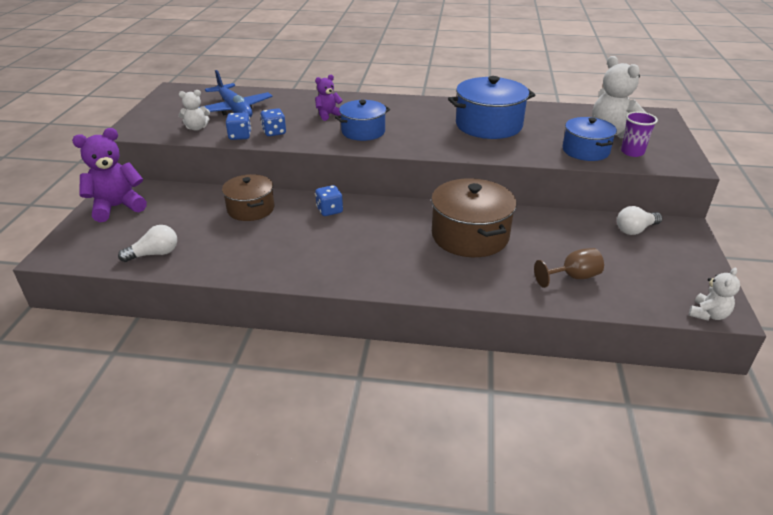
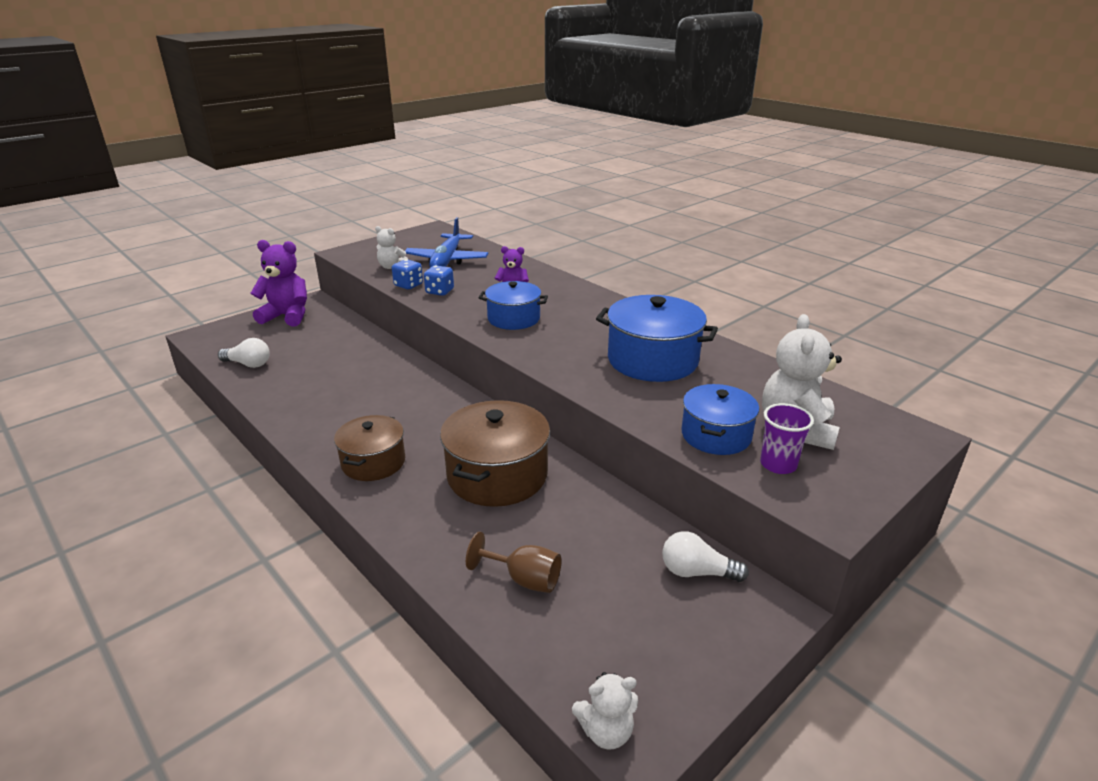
camera: 40 degrees right, 5 degrees down
brown pot [222,174,274,221] -> brown pot moved to [334,415,405,481]
blue dice [315,185,343,216] -> none

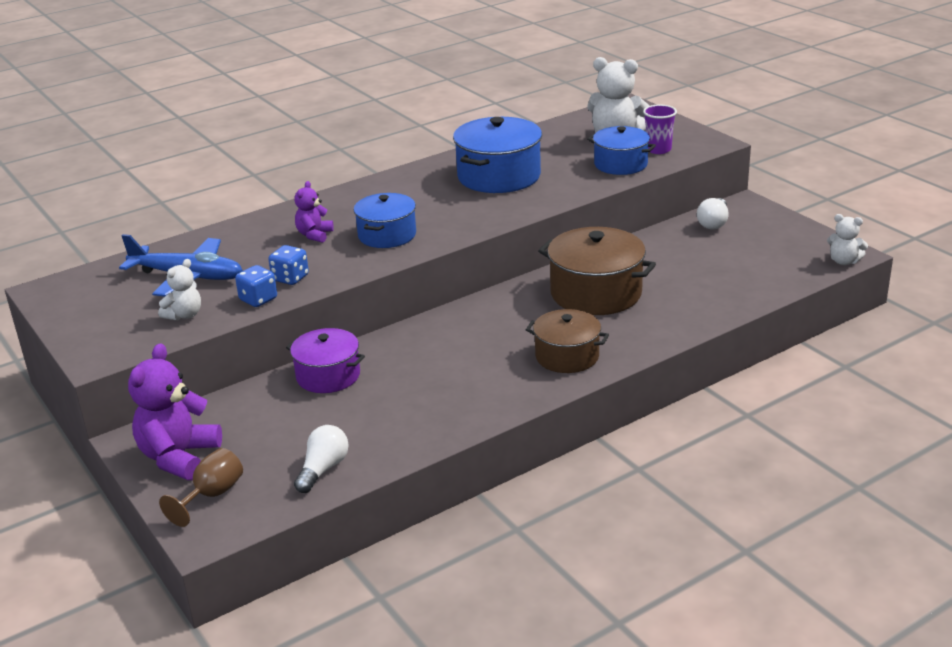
camera: 80 degrees left, 0 degrees up
brown goblet [466,532,561,593] -> brown goblet moved to [159,448,243,527]
white teddy bear [572,672,638,750] -> white teddy bear turned 120 degrees clockwise [827,214,868,265]
none -> purple pot [286,328,365,393]

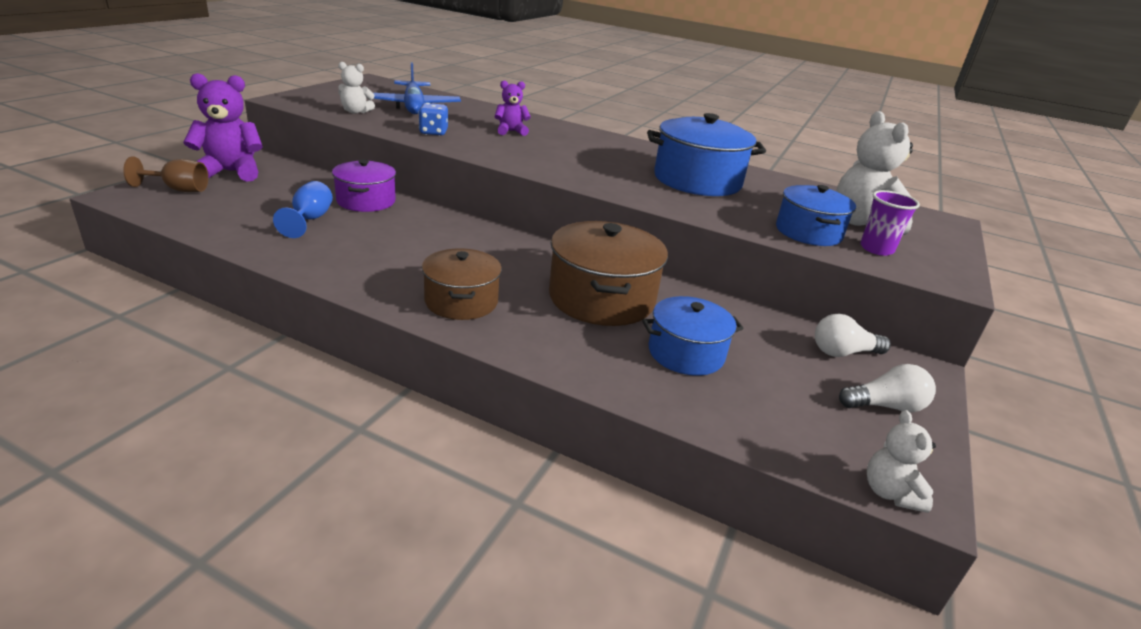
camera: 55 degrees right, 0 degrees up
blue dice [235,265,277,307] -> none
white light bulb [294,425,349,493] -> white light bulb moved to [839,364,936,412]
blue pot [354,193,416,248] -> blue pot moved to [642,296,744,376]
none -> blue goblet [273,181,333,238]

